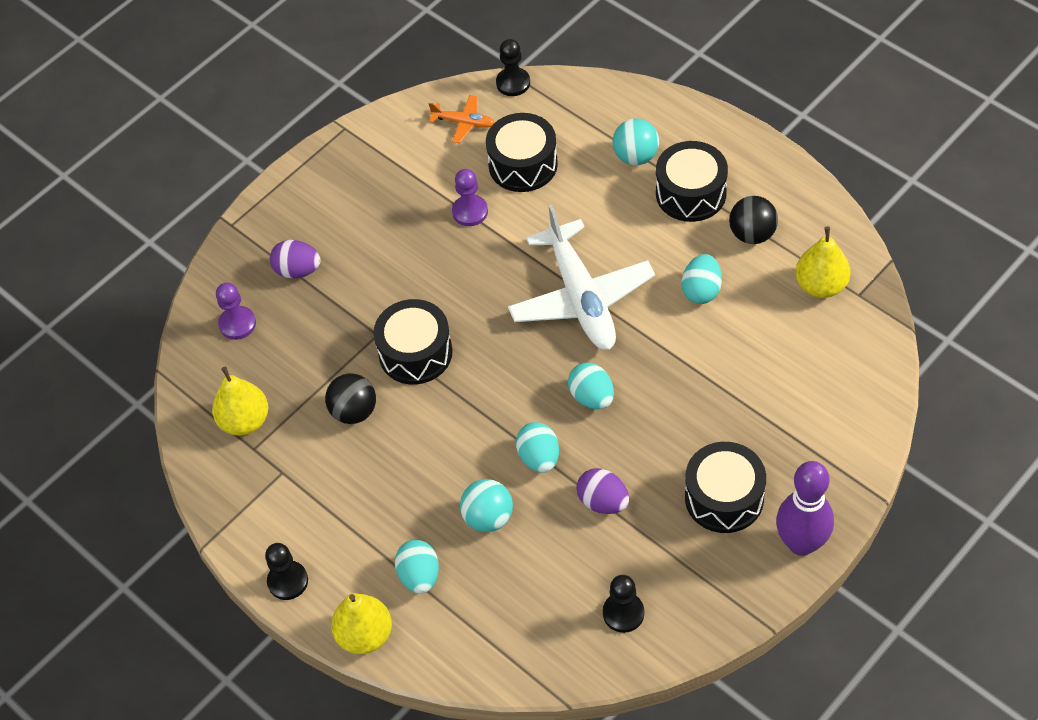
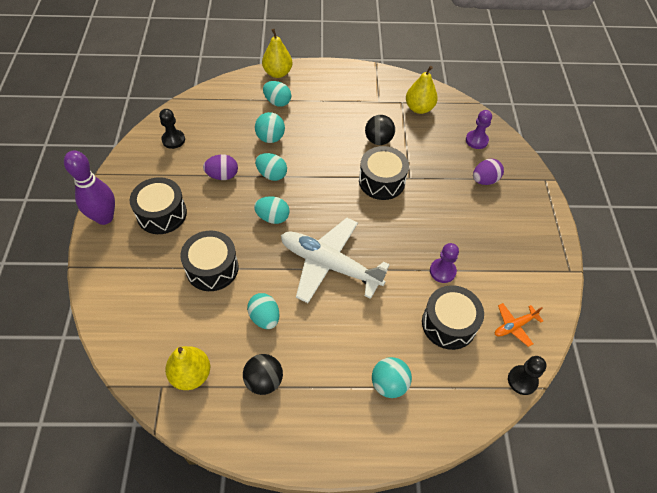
camera: 130 degrees right, 0 degrees up
black pawn [265,543,308,600] -> none
black drum [656,141,728,222] -> black drum moved to [180,231,238,291]

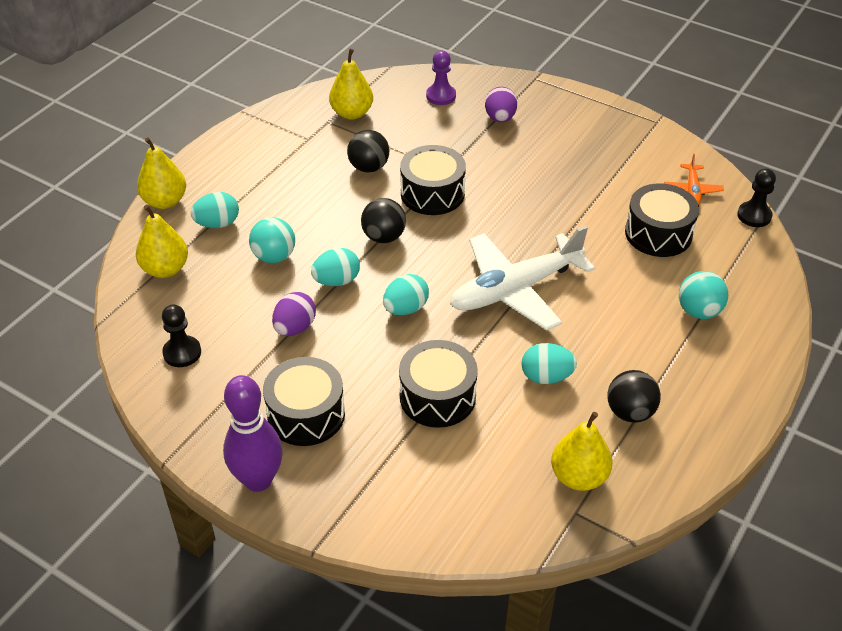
camera: 55 degrees left, 10 degrees down
purple pawn [430,243,459,283] -> none
none -> yellow pear [136,205,188,278]
none -> black ball [361,198,406,243]

